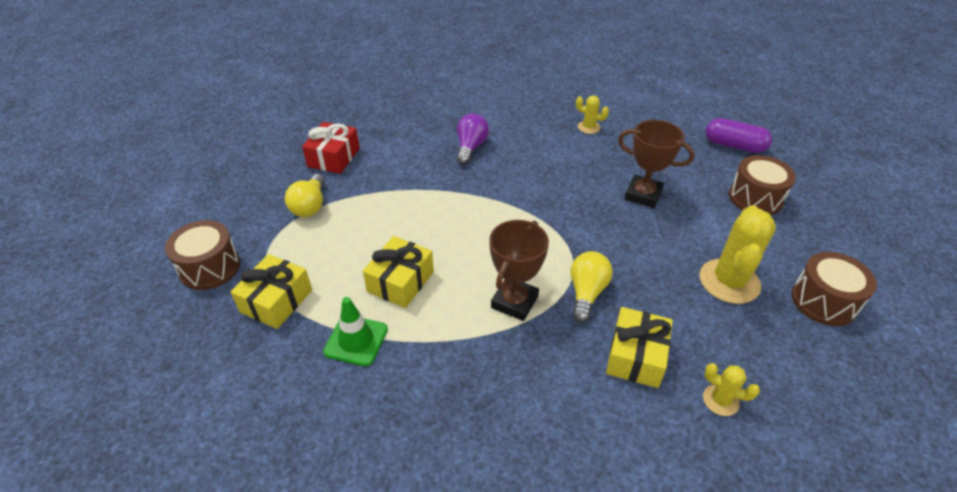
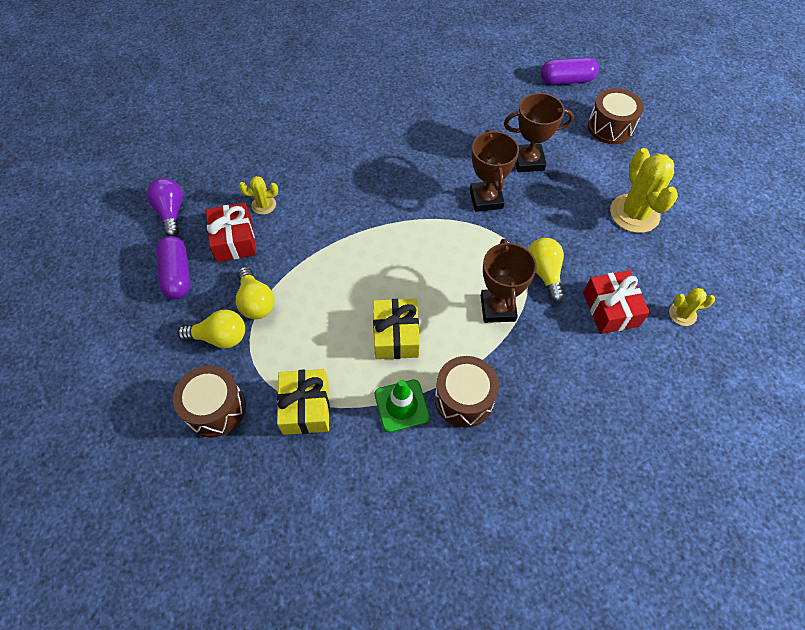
camera: 30 degrees left, 15 degrees up
purple light bulb [457,113,489,165] -> purple light bulb moved to [146,178,183,237]
yellow cactus [576,96,609,134] -> yellow cactus moved to [239,176,278,215]
yellow gift [606,307,673,388] -> red gift [583,270,650,334]
brown drum [791,252,877,326] -> brown drum moved to [435,356,499,428]
none -> purple capsule [156,236,191,299]
none -> yellow light bulb [178,310,245,348]
none -> brown trophy [470,130,519,212]

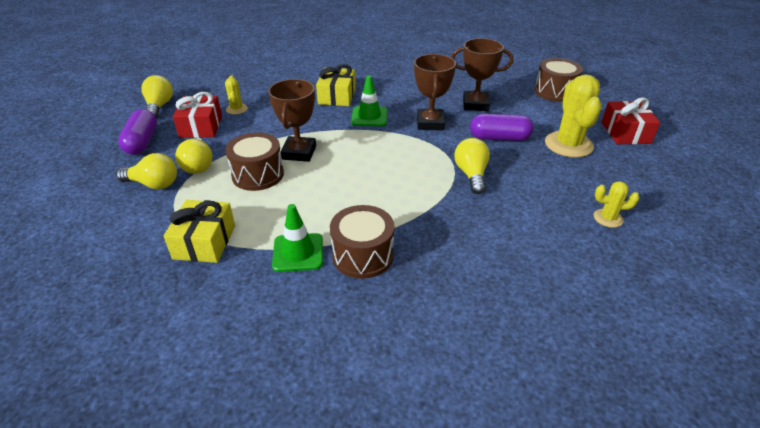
camera: 10 degrees right, 20 degrees down
purple light bulb [146,178,183,237] -> yellow light bulb [141,75,173,118]
brown drum [173,365,246,438] -> brown drum moved to [225,133,284,191]
yellow cactus [239,176,278,215] -> yellow cactus turned 75 degrees clockwise [225,75,248,114]
yellow gift [373,299,420,359] -> yellow gift moved to [316,64,356,106]
brown trophy [481,239,537,323] -> brown trophy moved to [268,79,316,162]
purple capsule [541,57,599,85] -> purple capsule moved to [470,114,534,141]
red gift [583,270,650,334] -> red gift moved to [601,98,660,144]
none -> green traffic cone [351,75,387,126]

